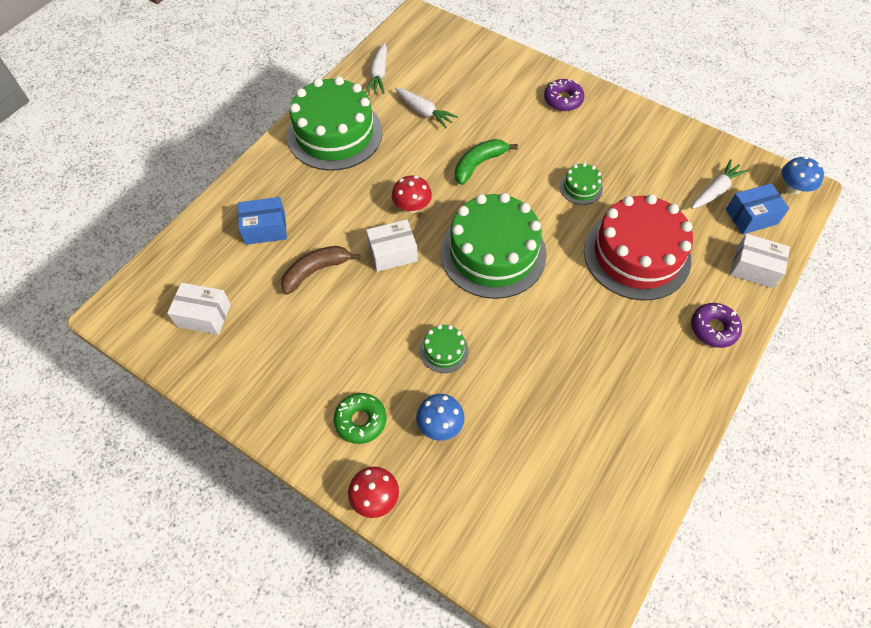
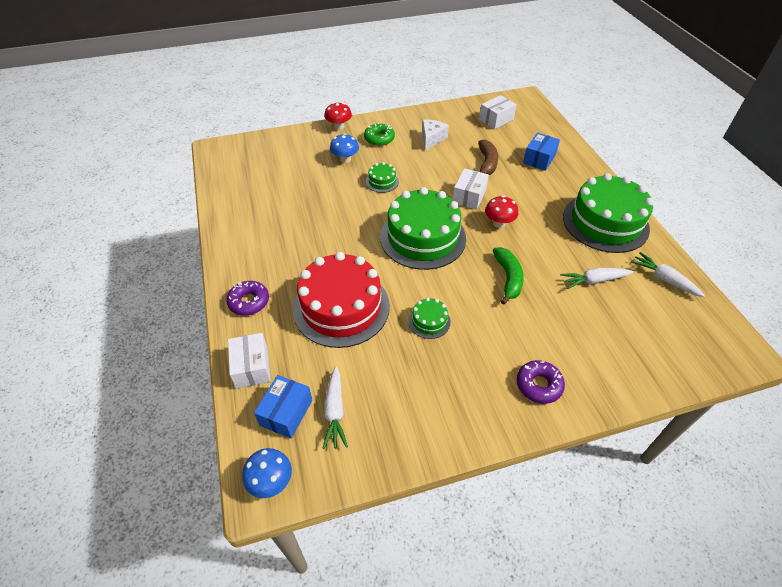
camera: 130 degrees right, 10 degrees down
white box [730,234,790,288] -> white box turned 75 degrees counterclockwise [228,333,271,389]
none -> white cheese [422,119,449,150]

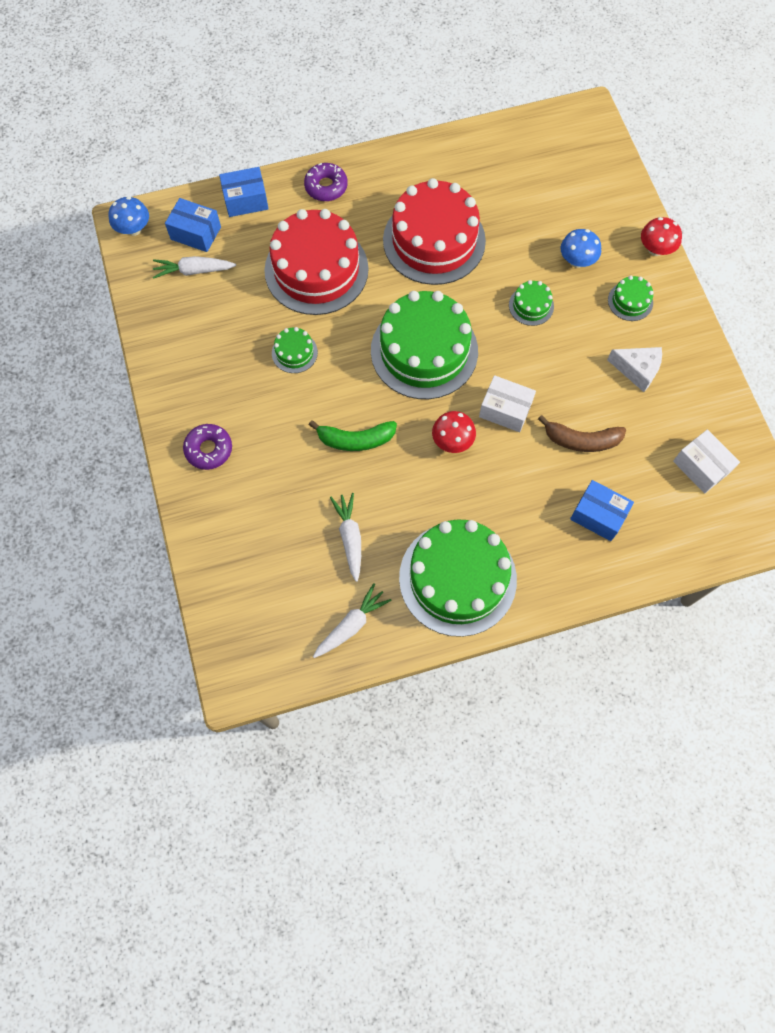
camera: 90 degrees right, 20 degrees up
white box [228,333,271,389] -> blue box [219,167,269,217]
green donut [364,123,395,146] -> green cake [608,276,654,321]
none -> red cake [383,178,486,285]

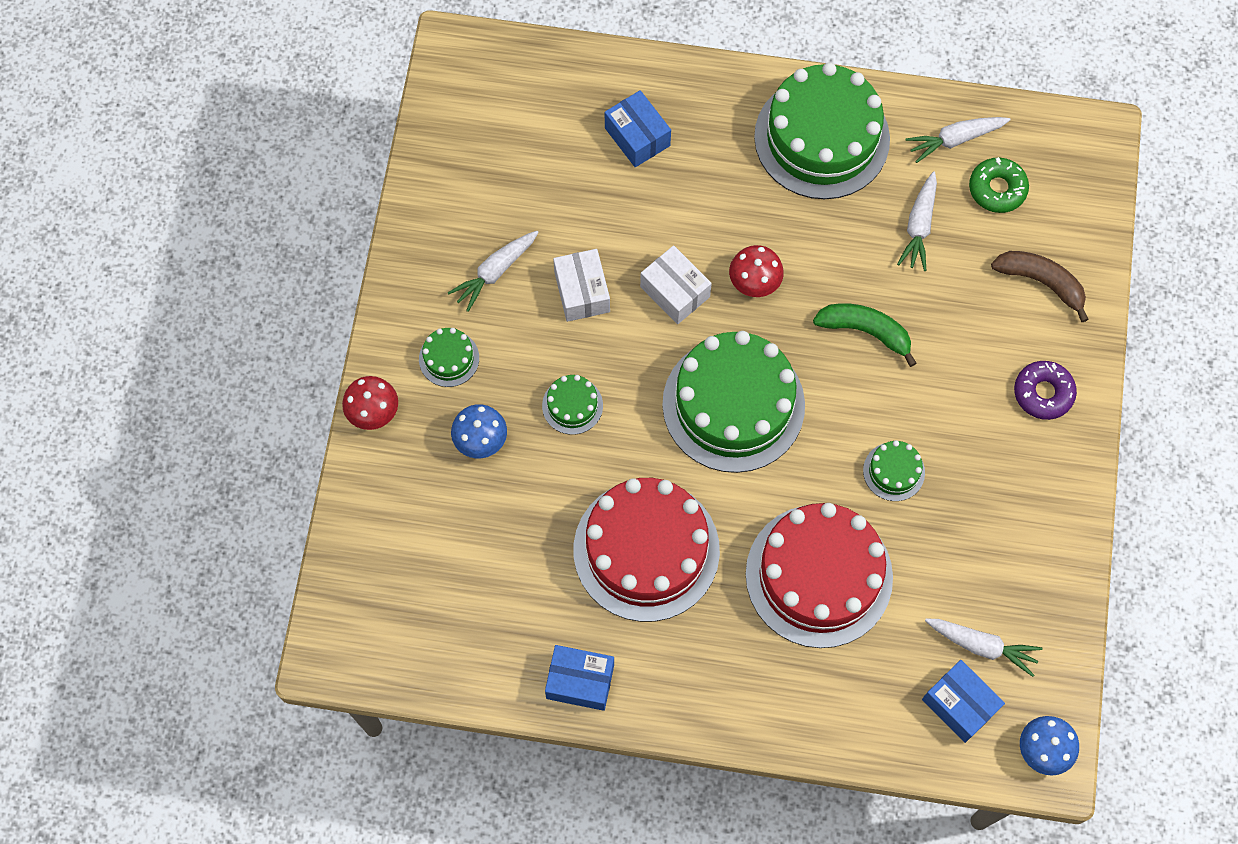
camera: 155 degrees left, 0 degrees up
blue box [219,167,269,217] -> blue box moved to [545,645,614,711]
purple donut [304,163,348,201] -> none
brown banana [538,415,626,452] -> brown banana moved to [991,251,1089,322]
white cheese [607,347,662,392] -> white carrot [448,231,538,312]
white box [673,429,740,494] -> white box moved to [553,249,610,322]
none -> green donut [969,157,1029,213]

